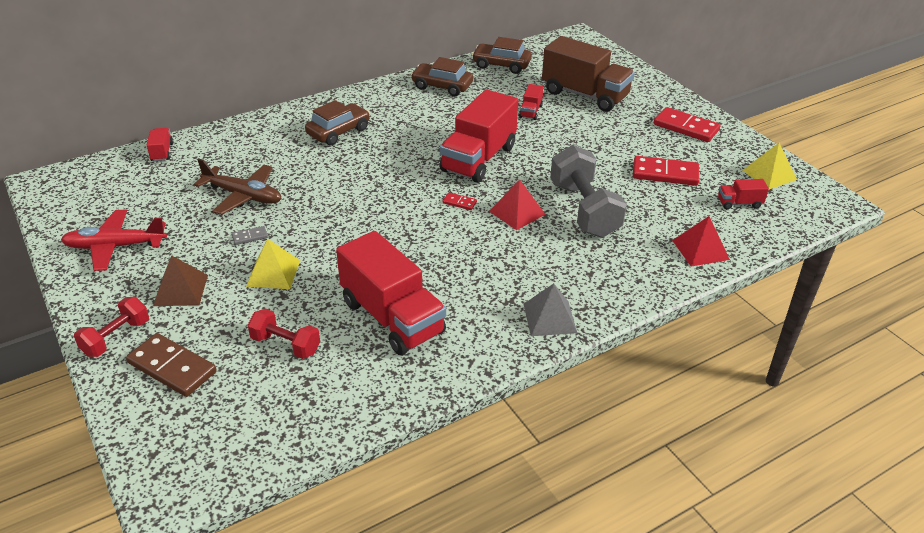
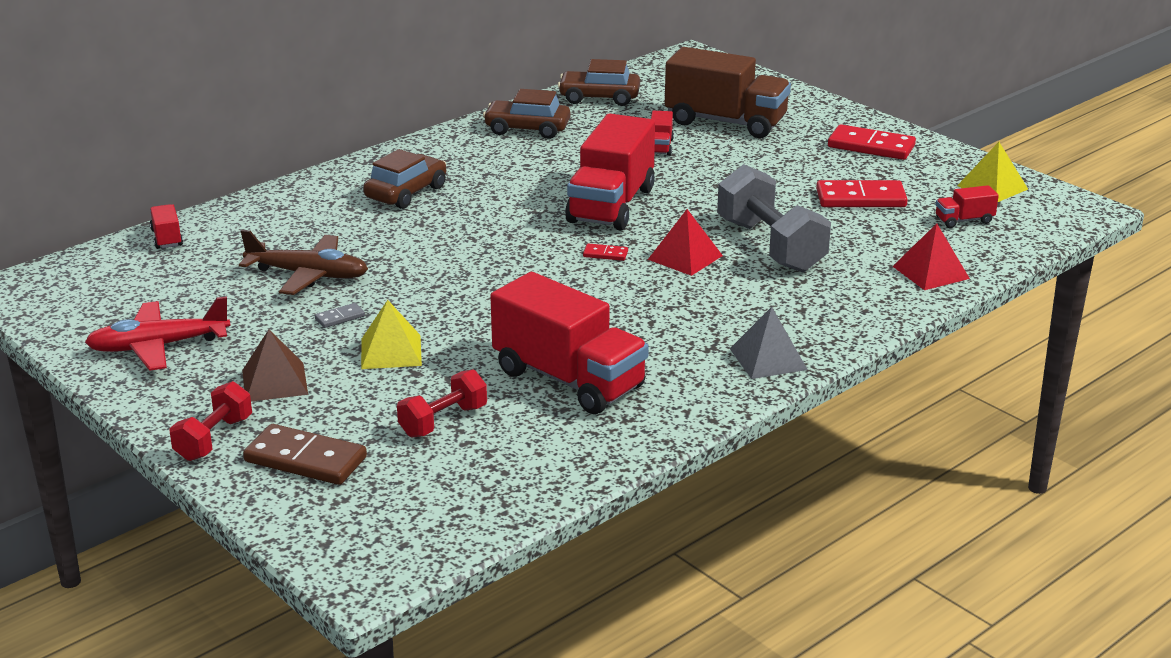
camera: 10 degrees left, 10 degrees down
red dumbbell [248,309,320,359] -> red dumbbell turned 60 degrees counterclockwise [397,369,487,437]

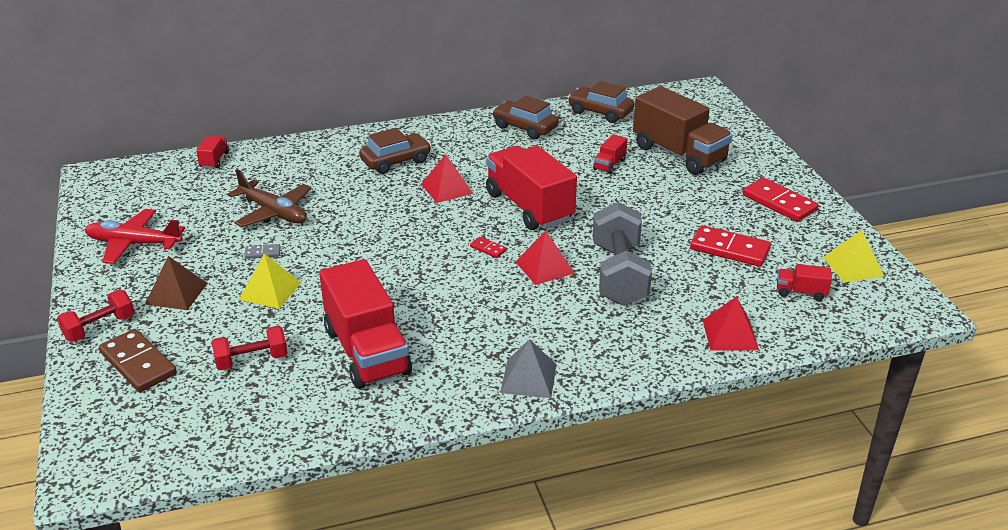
camera: 25 degrees right, 5 degrees up
red truck [565,113,655,231] -> red truck turned 105 degrees clockwise [486,146,577,230]
none -> red pyramid [421,154,473,203]

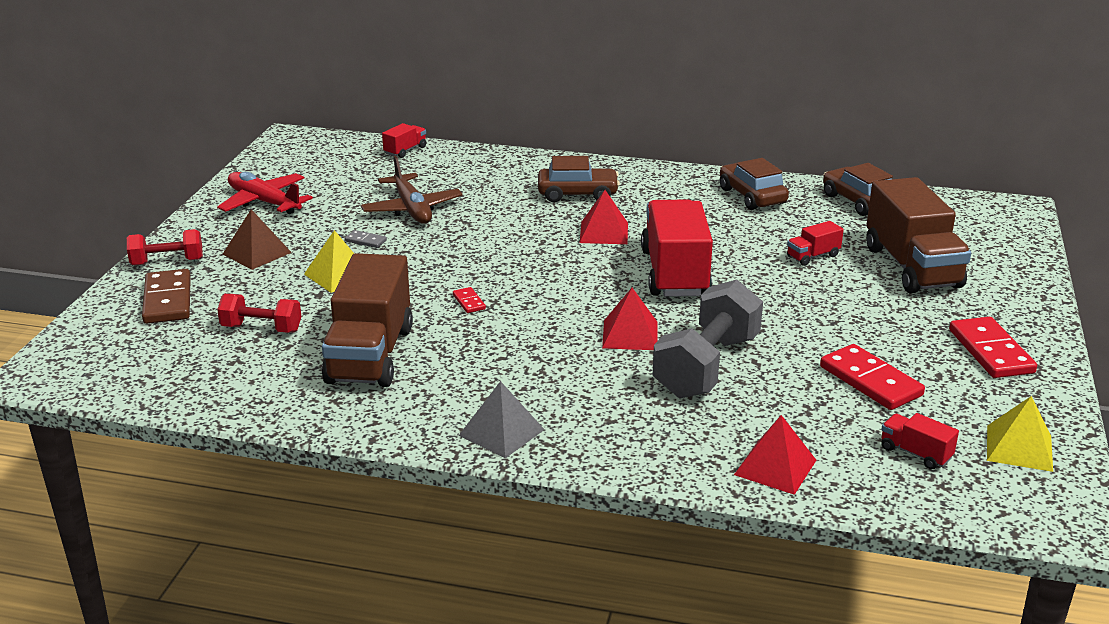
camera: 30 degrees right, 5 degrees down
red truck [319,259,412,389] -> brown truck [322,253,413,387]
red domino [470,237,507,258] -> red domino moved to [453,287,486,313]

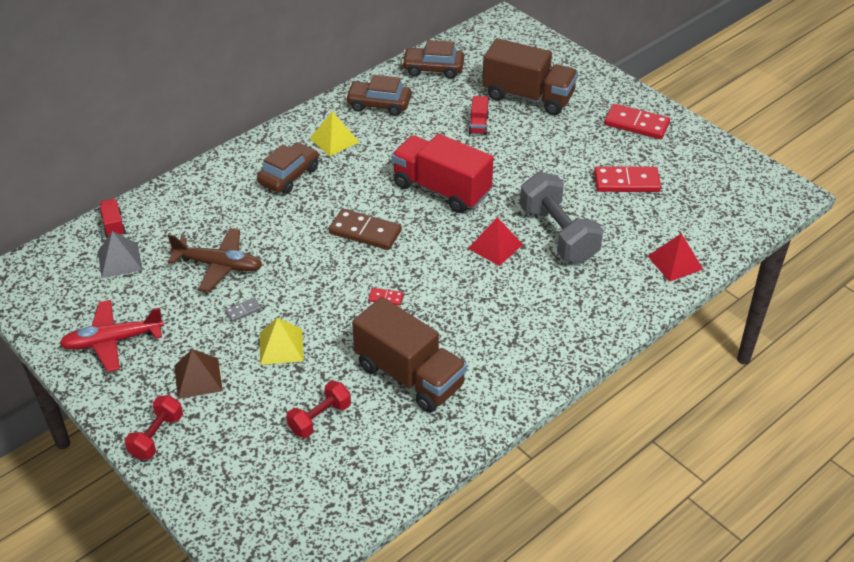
camera: 55 degrees left, 15 degrees up
brown domino [142,269,191,324] -> brown domino moved to [329,209,402,250]
grey pyramid [459,381,545,458] -> grey pyramid moved to [98,231,142,278]
red pyramid [580,190,628,244] -> none
red truck [881,413,959,469] -> none
yellow pyramid [987,396,1053,472] -> yellow pyramid moved to [309,111,359,156]

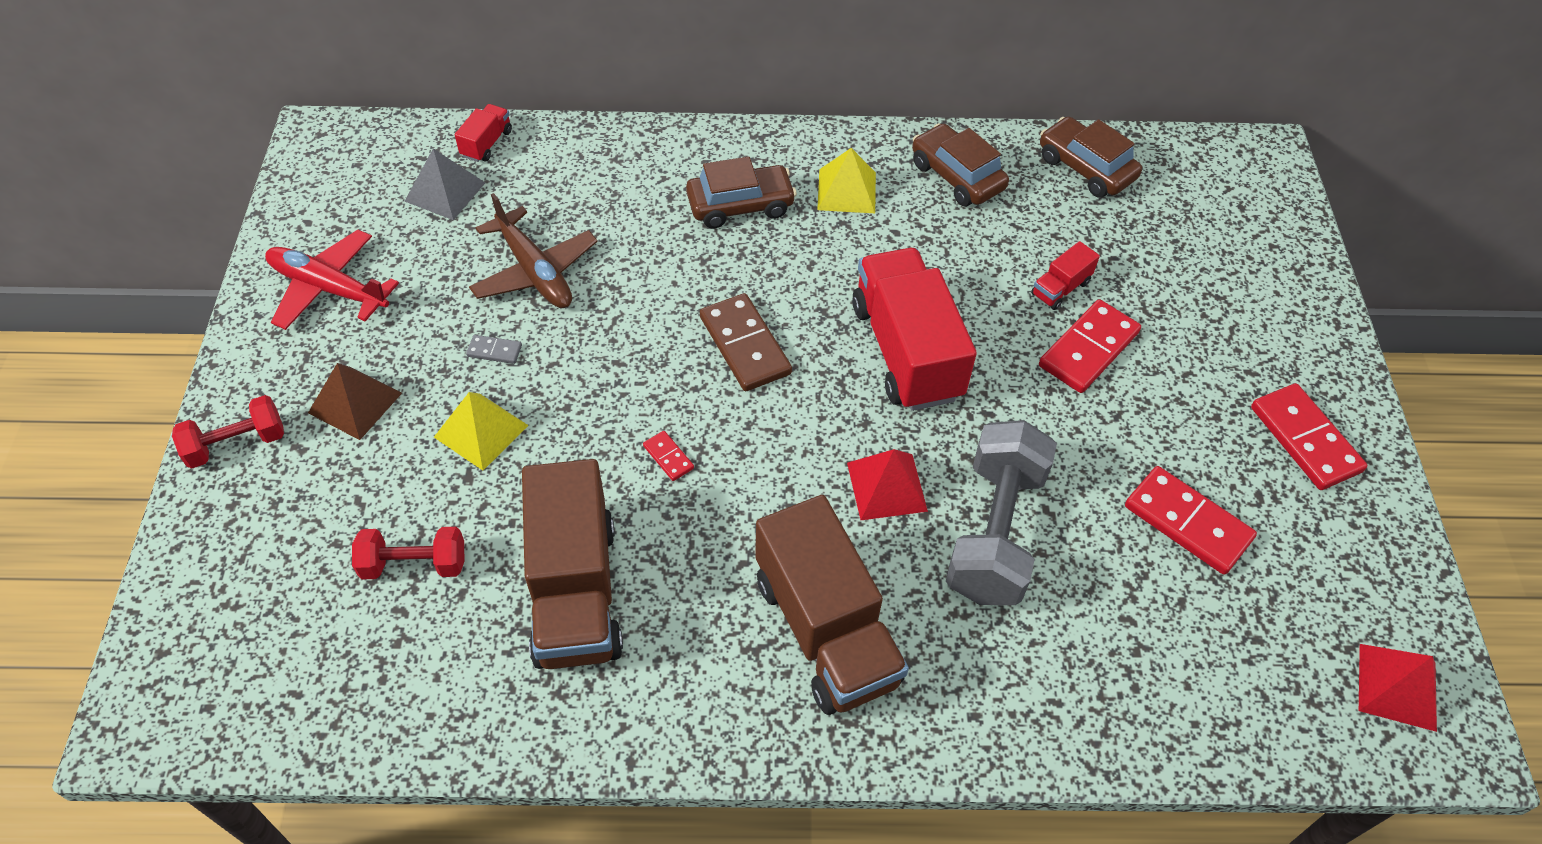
camera: 40 degrees right, 10 degrees up
brown truck [482,38,578,115] -> brown truck moved to [755,495,909,715]
red pyramid [648,233,703,282] -> red pyramid moved to [1359,644,1437,732]
none -> red domino [1039,299,1141,393]

